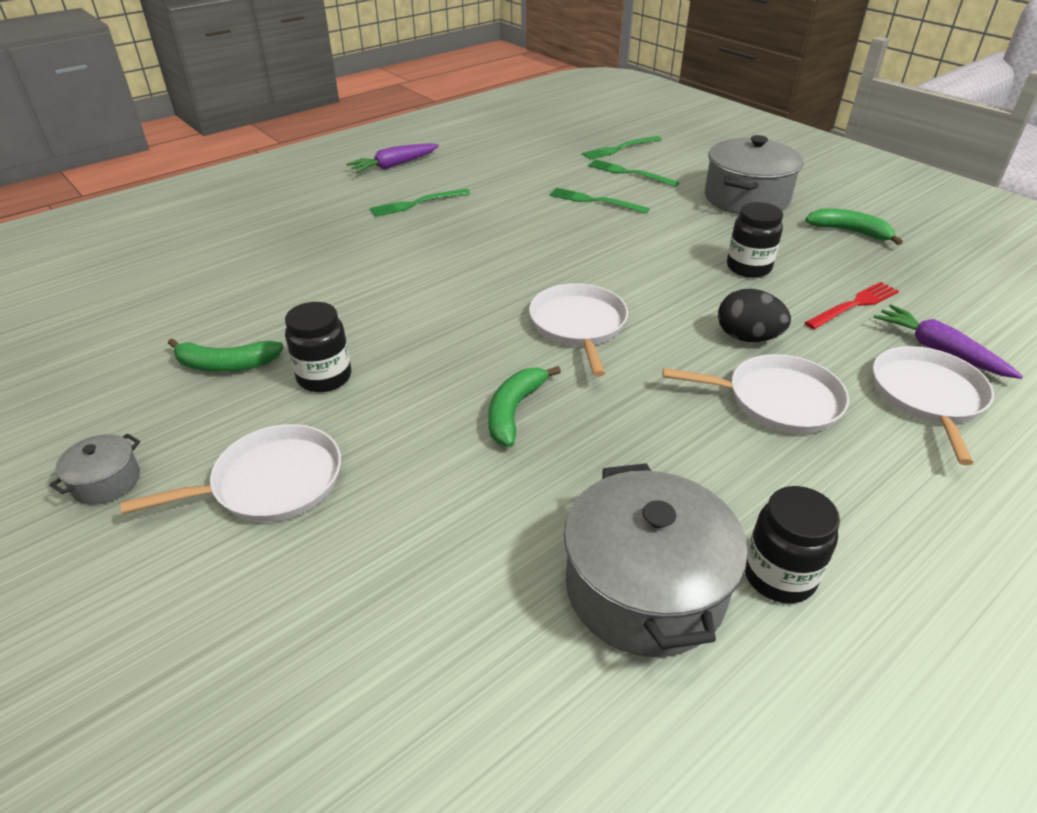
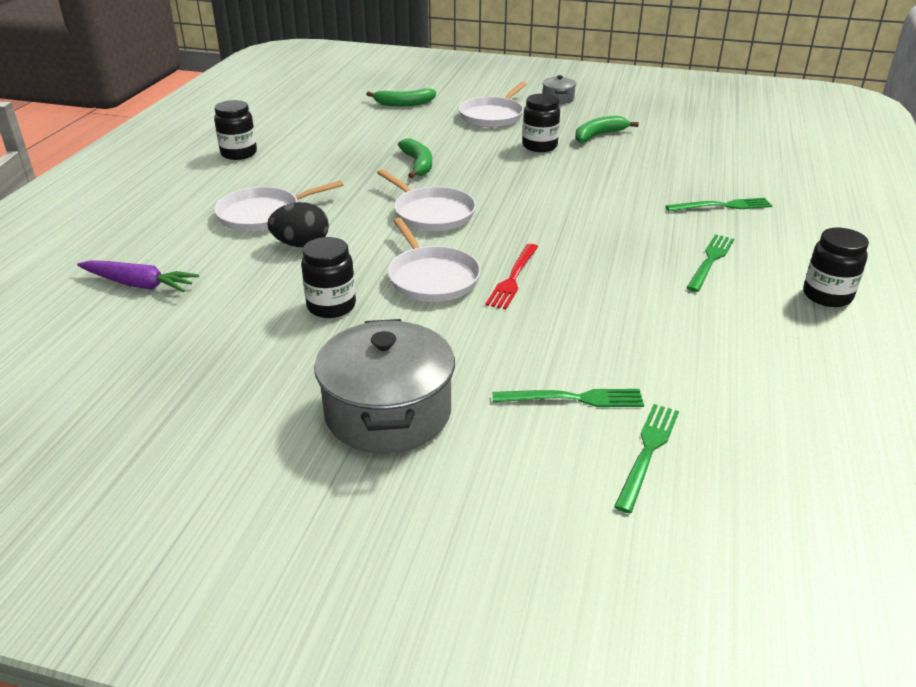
camera: 145 degrees right, 5 degrees down
purple carrot [346,143,439,173] -> black jar [803,228,869,307]
green fork [549,187,650,214] -> green fork moved to [666,198,772,211]
grey pot [564,463,748,657] -> none
red fork [804,282,899,329] -> red fork moved to [485,244,538,309]
green banana [805,208,903,245] -> green banana moved to [367,89,436,106]
white pan [873,346,994,465] -> white pan moved to [387,218,481,302]

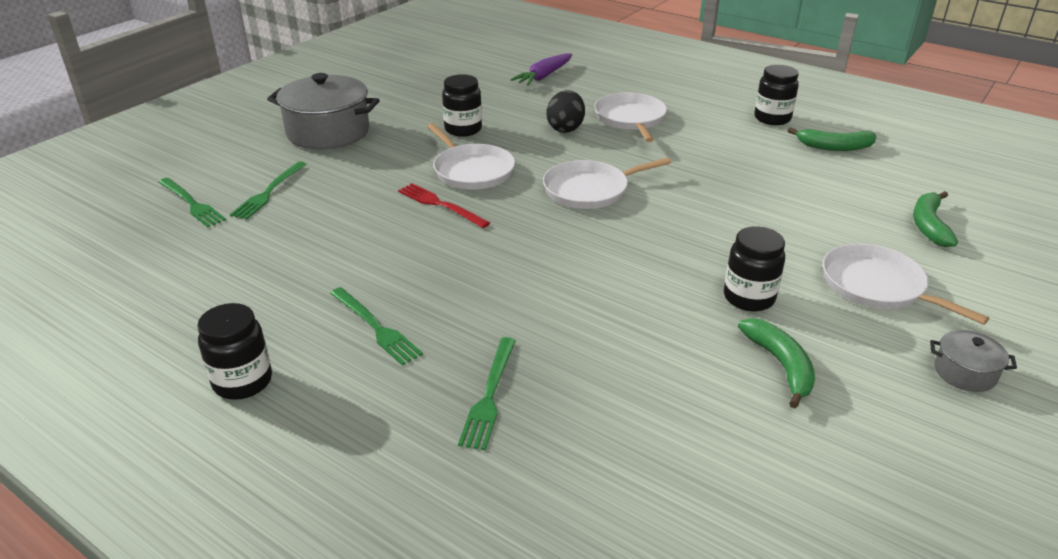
camera: 110 degrees right, 0 degrees up
white pan [387,218,481,302] -> white pan turned 120 degrees counterclockwise [427,123,515,189]
green banana [398,138,432,178] -> green banana moved to [788,127,876,151]

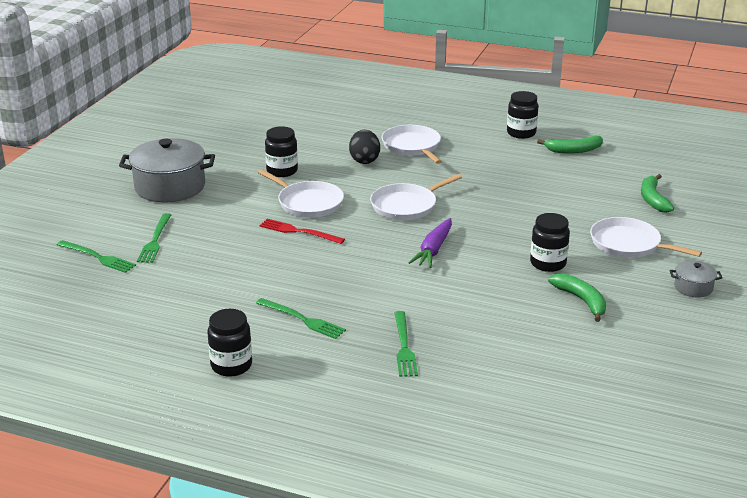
camera: 15 degrees left, 5 degrees down
purple carrot [510,53,572,86] -> purple carrot moved to [408,218,452,268]

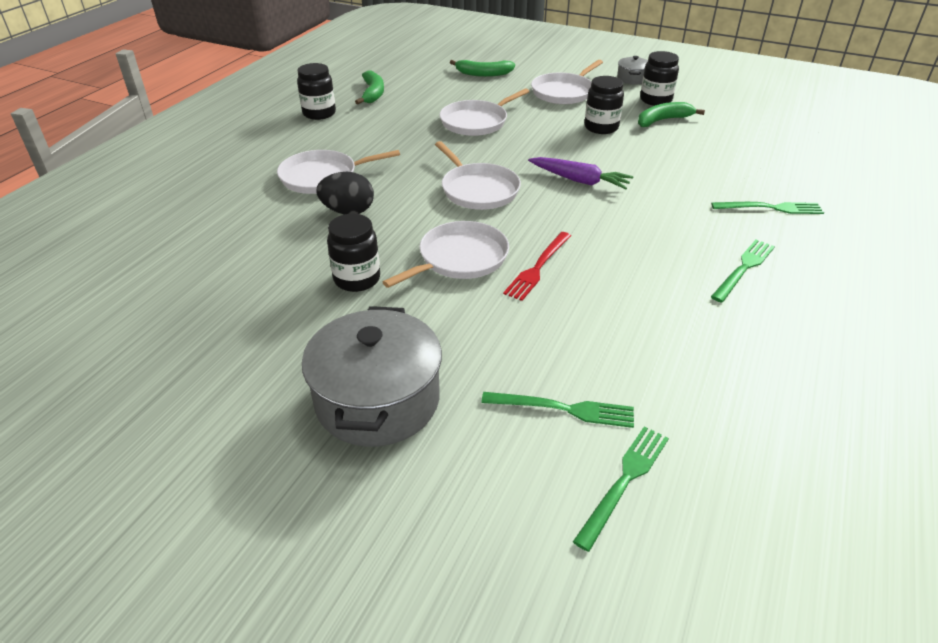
camera: 85 degrees left, 10 degrees up
black jar [207,309,252,377] -> black jar moved to [640,51,679,106]
none -> white pan [440,88,529,136]

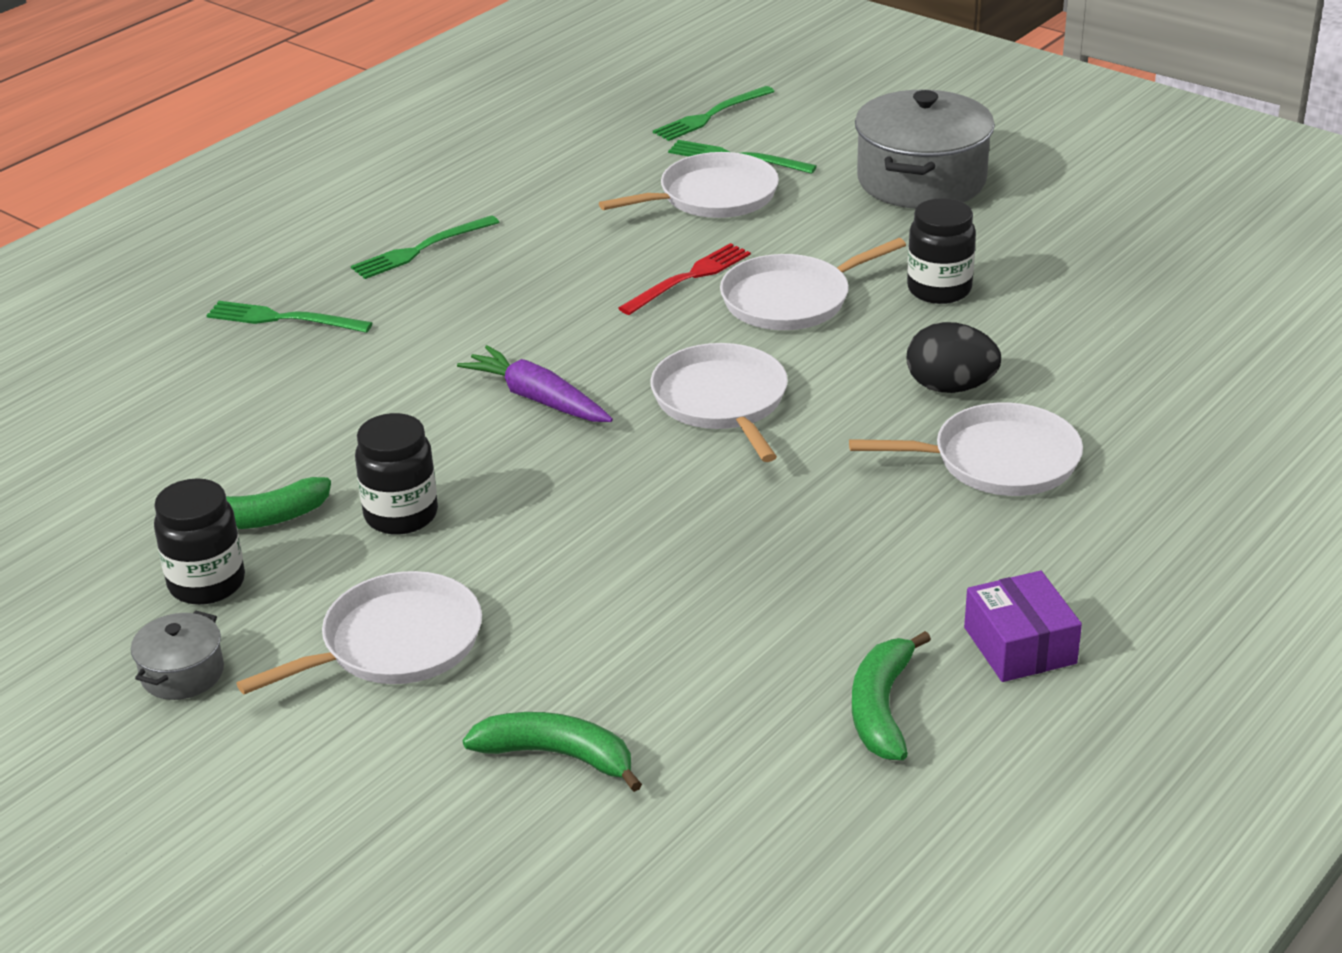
camera: 165 degrees left, 5 degrees down
black jar [297,63,336,120] -> purple box [964,571,1082,682]
white pan [440,88,529,136] -> white pan moved to [599,152,779,218]

